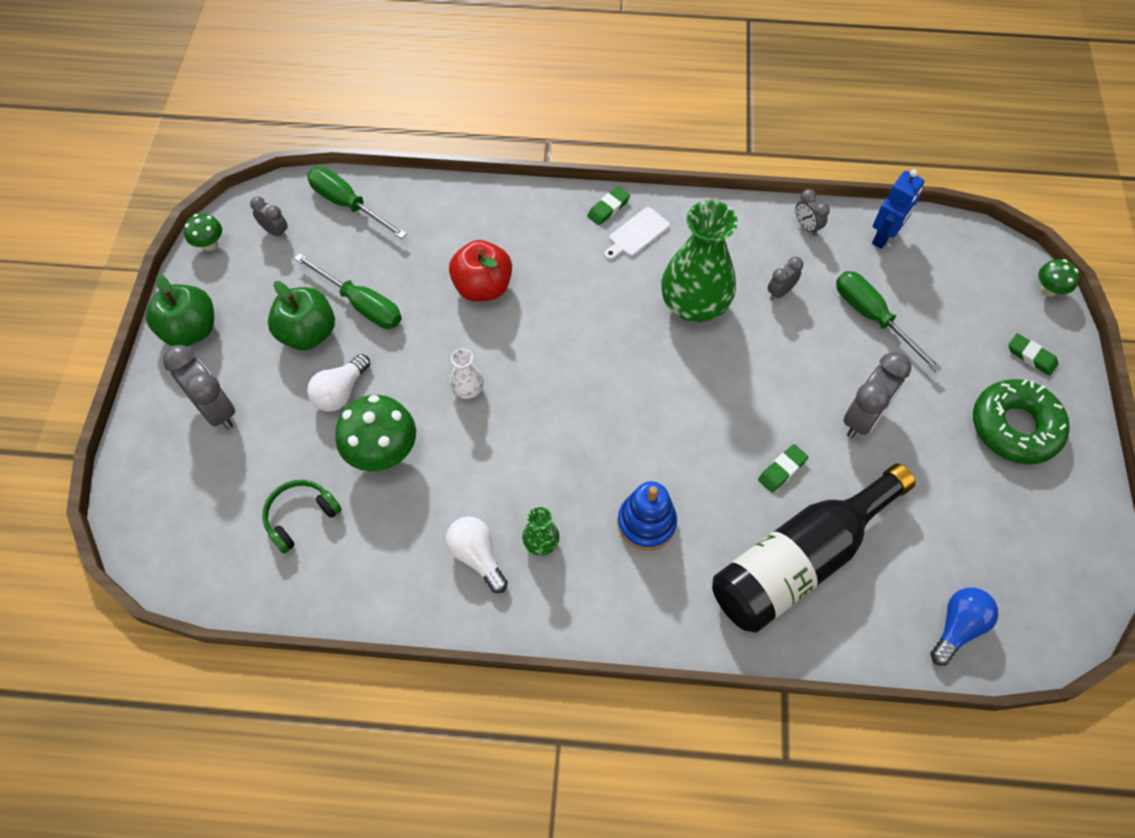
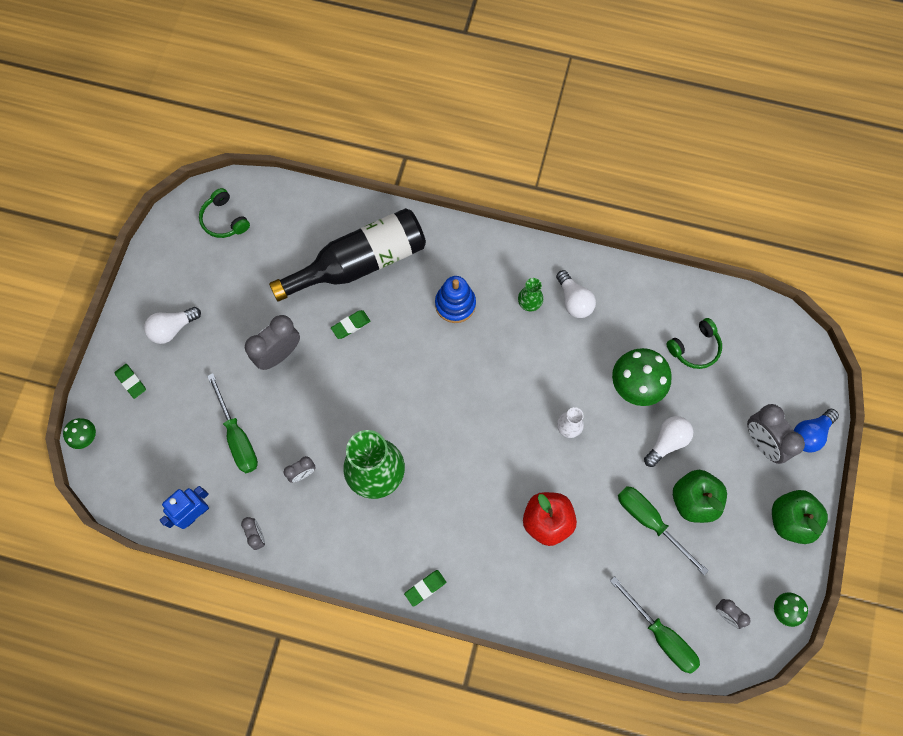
camera: 170 degrees left, 10 degrees up
white cutting board [604,207,670,260] -> none
blue light bulb [930,588,998,666] -> blue light bulb moved to [794,409,839,452]
green donut [973,379,1070,464] -> white light bulb [144,307,201,344]
none -> green headphones [199,188,250,238]

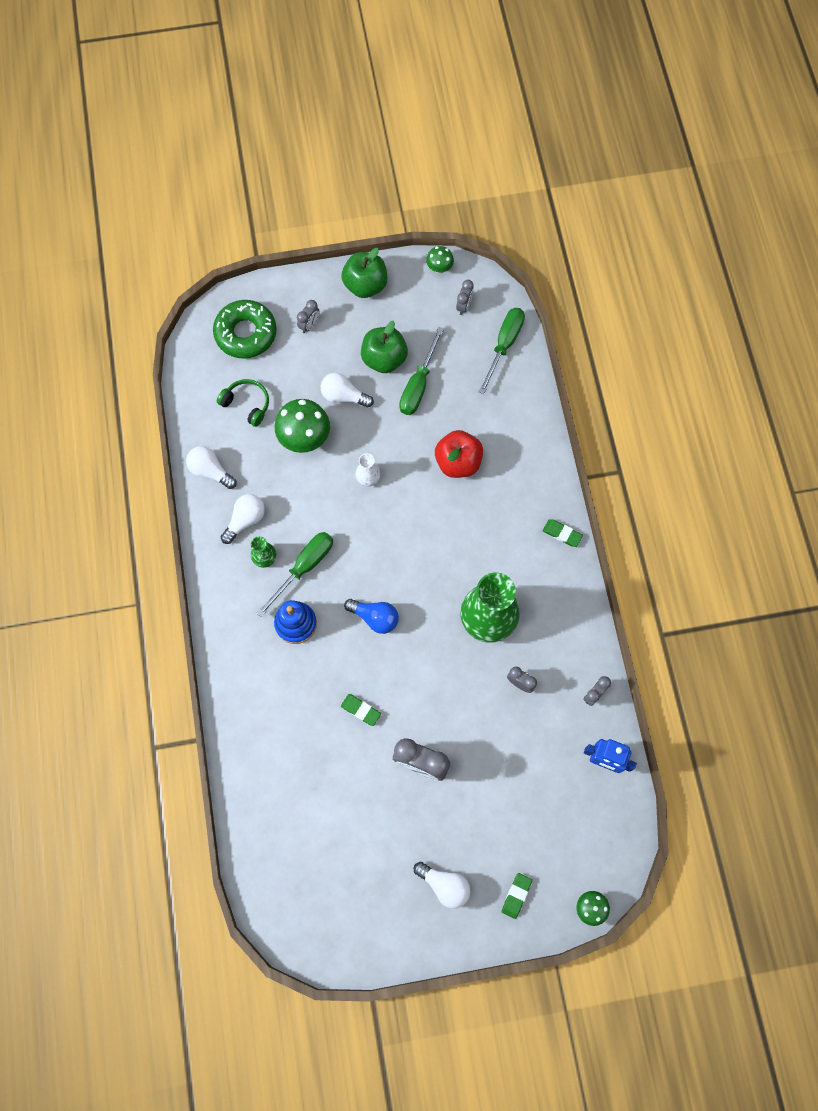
camera: 115 degrees left, 0 degrees up
green headphones [199,188,250,238] -> none
green screwdriver [207,373,258,473] -> green screwdriver moved to [256,532,333,617]
black bottle [269,208,426,302] -> none
grey clock [747,404,805,464] -> grey clock [297,300,320,333], size x0.55
blue light bulb [794,409,839,452] -> blue light bulb moved to [344,599,399,634]
none -> white light bulb [186,446,237,489]
none -> green donut [213,300,277,358]

